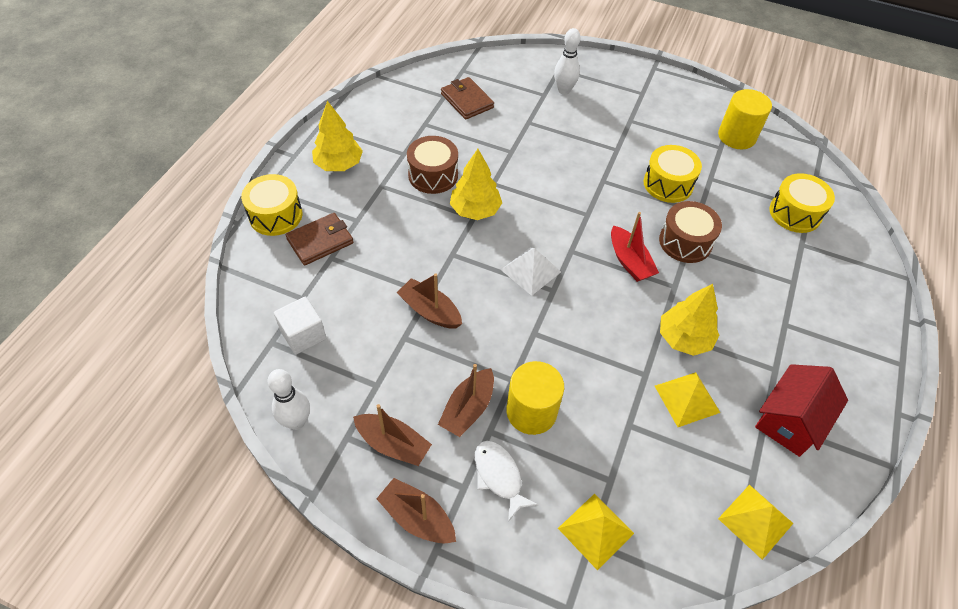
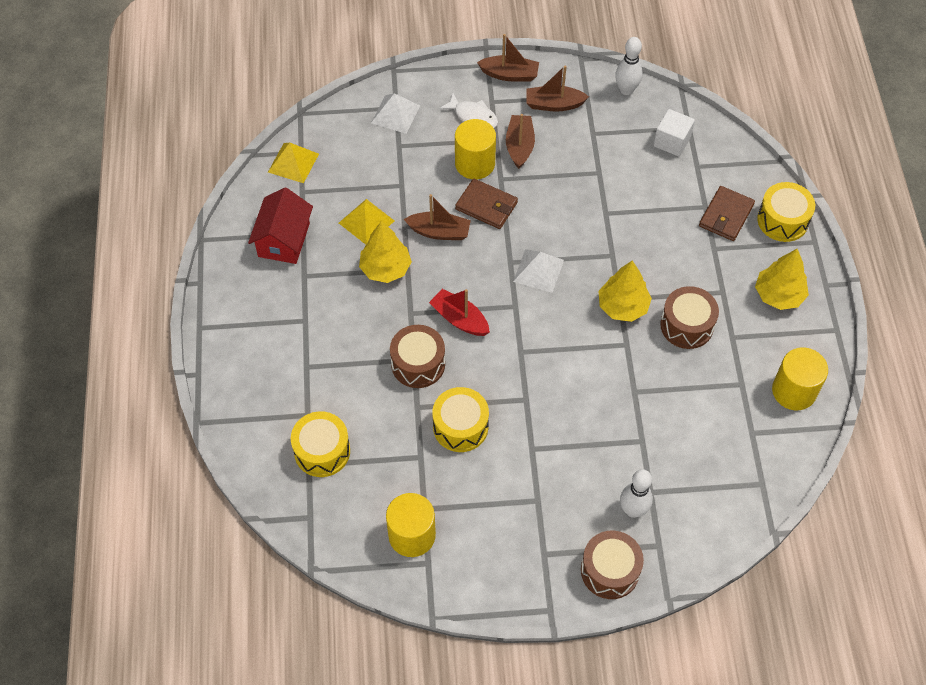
camera: 155 degrees right, 5 degrees up
brown boat [397,273,462,329] -> brown boat moved to [404,194,471,240]
brown wallet [441,77,494,120] -> brown wallet moved to [455,179,518,229]
yellow pyramid [558,493,634,571] -> white pyramid [371,93,420,134]
none -> brown drum [581,531,644,599]
none -> yellow cylinder [772,347,828,410]

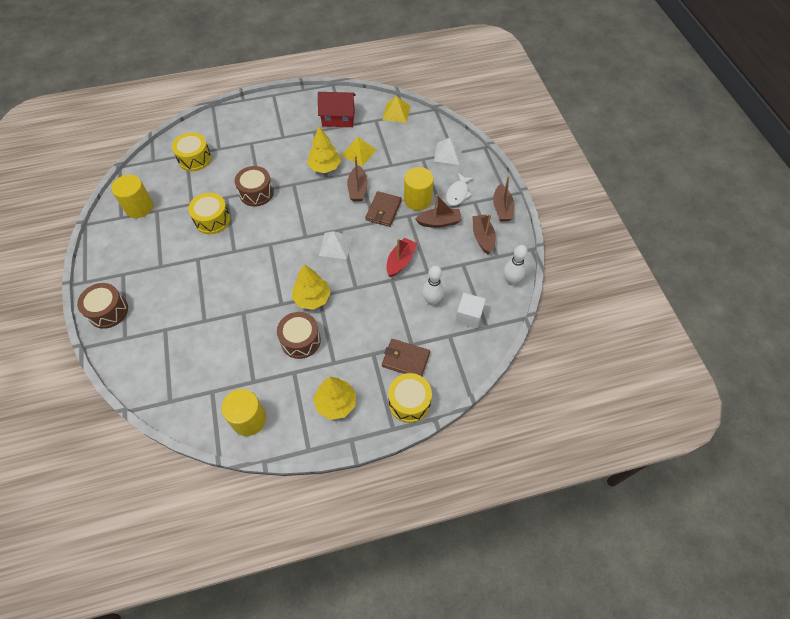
camera: 80 degrees right, 0 degrees up
red boat [429,289,490,336] -> red boat moved to [386,238,417,277]
white bowling pin [620,469,653,518] -> white bowling pin moved to [422,266,444,305]

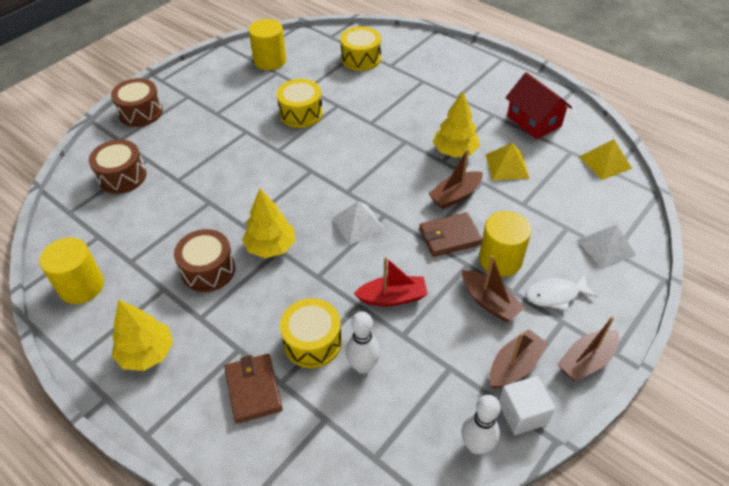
camera: 55 degrees right, 10 degrees down
brown drum [235,166,274,207] -> brown drum moved to [89,139,147,194]
yellow drum [388,373,432,423] -> yellow drum moved to [280,298,342,368]
white cube [455,293,486,328] -> white cube moved to [499,376,555,435]

